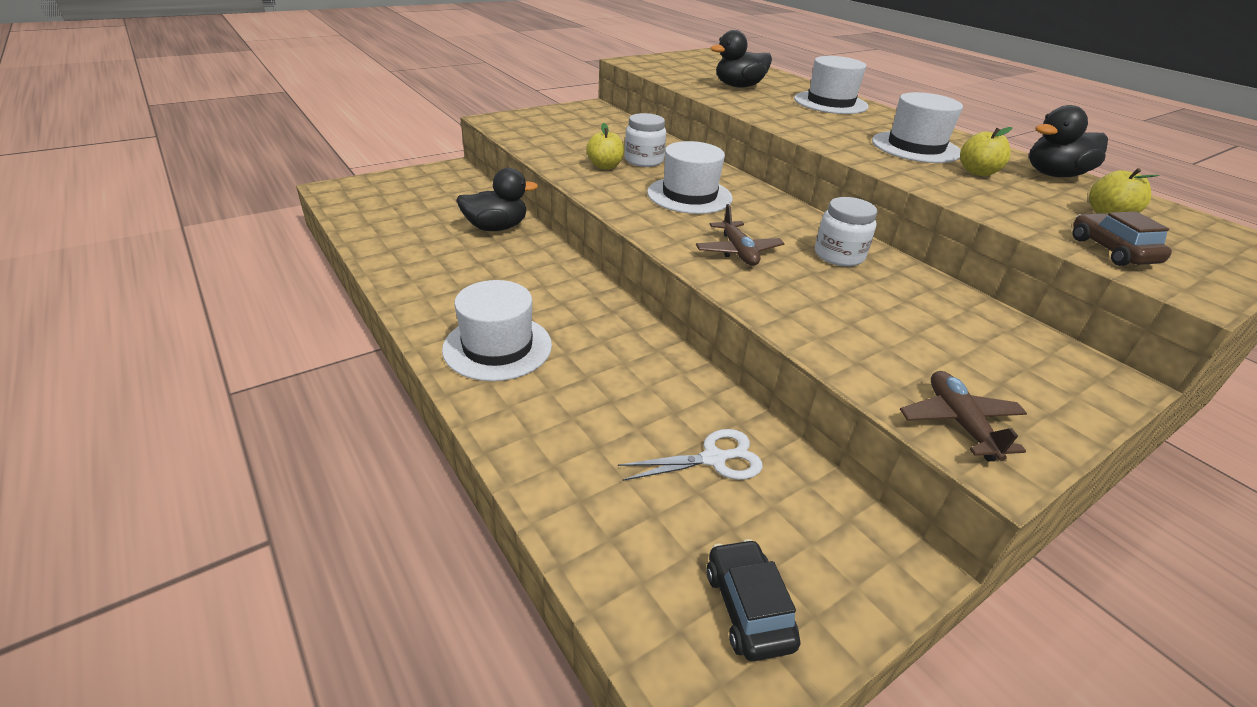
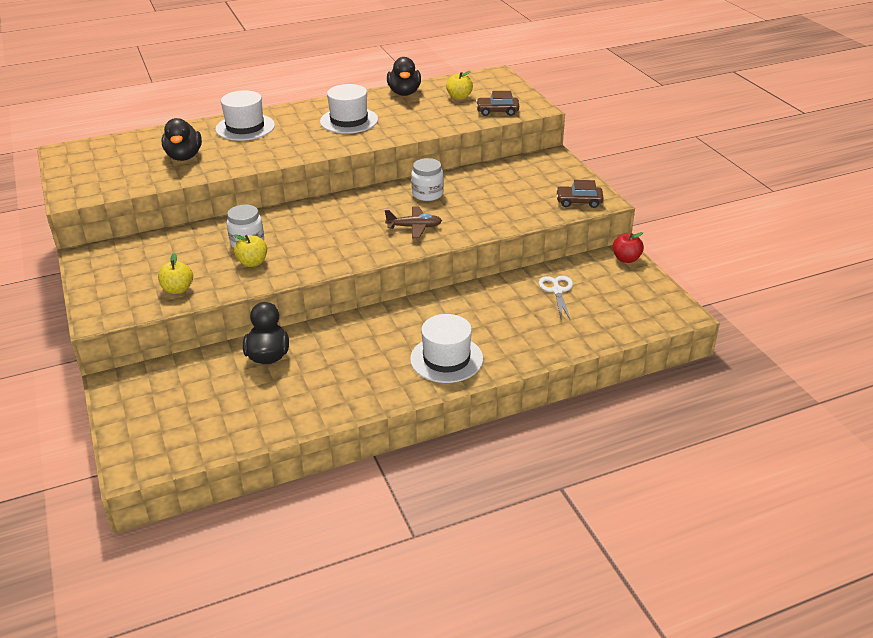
camera: 75 degrees left, 0 degrees up
white hat [647,141,733,214] -> none
black car [707,539,800,661] -> none
brown plane [900,371,1027,461] -> brown car [556,180,604,208]
yellow apple [960,127,1012,176] -> yellow apple moved to [158,253,193,294]
none -> red apple [613,232,644,263]

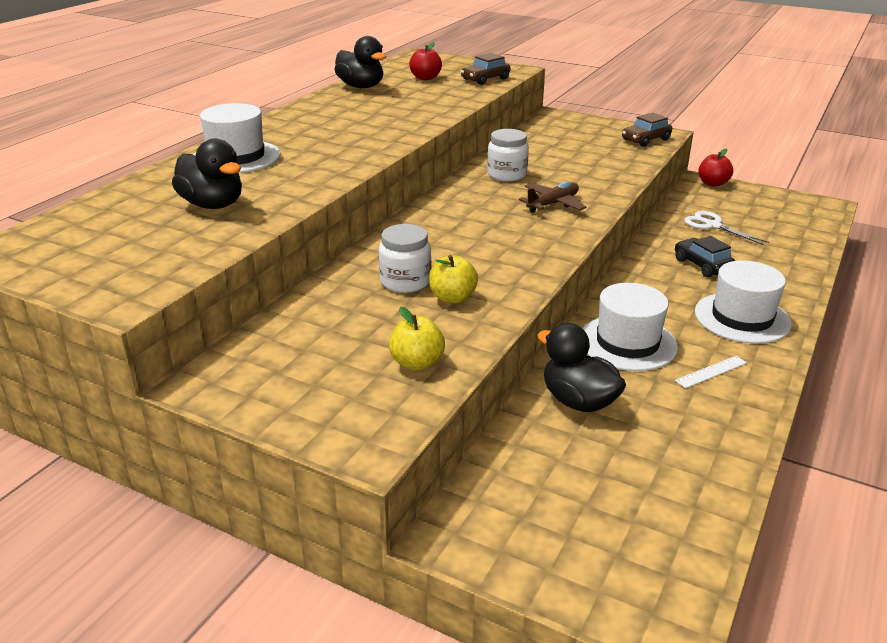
camera: 40 degrees left, 5 degrees down
white hat [320,84,378,134] -> white hat moved to [582,283,678,371]
yellow apple [446,71,473,100] -> red apple [409,42,442,80]
none -> black car [675,236,736,277]
none -> white ruler [675,356,747,388]

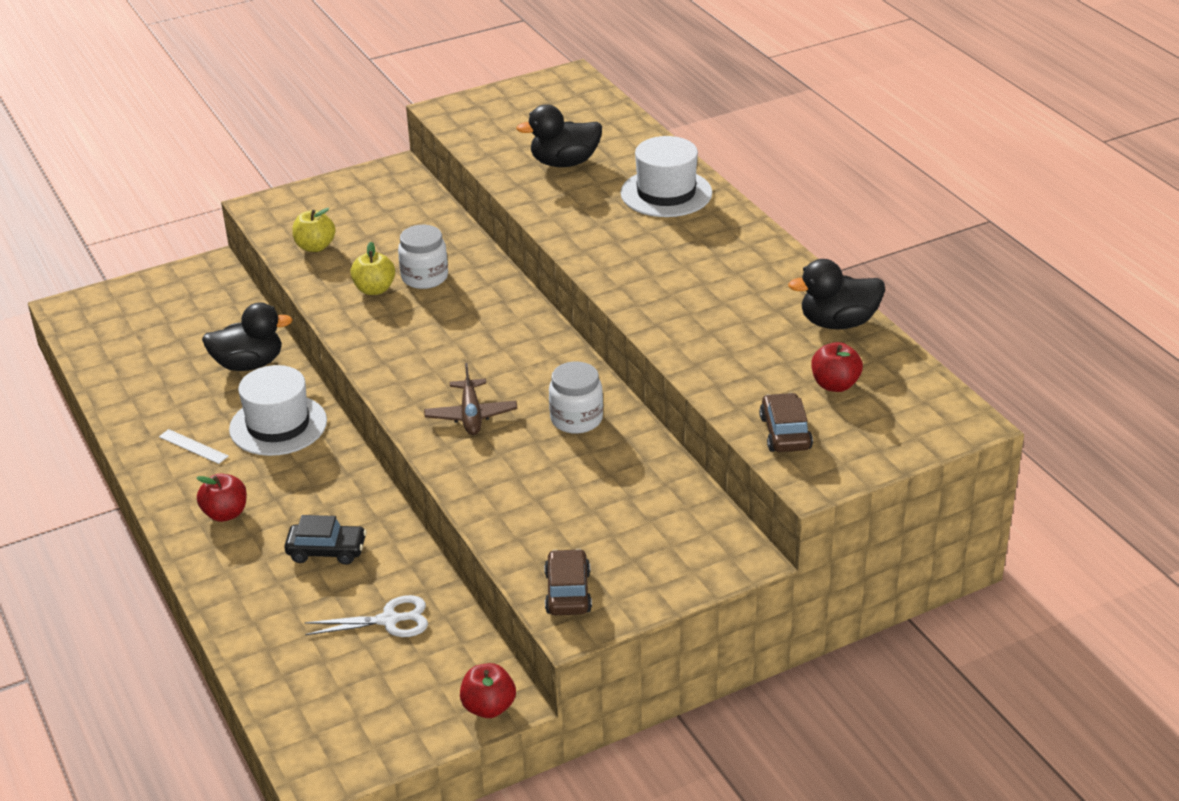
camera: 125 degrees right, 5 degrees up
white ruler [675,356,747,388] -> white ruler turned 60 degrees counterclockwise [159,429,229,464]
white hat [695,260,792,344] -> red apple [196,474,247,522]

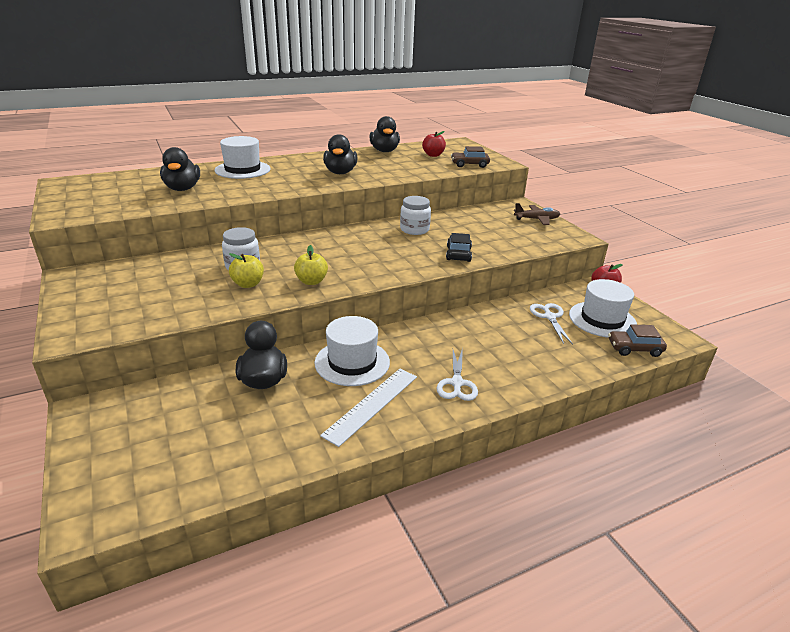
camera: 90 degrees left, 5 degrees down
white ruler [159,429,229,464] -> white ruler [320,369,417,447], size x1.88
red apple [196,474,247,522] -> white scissors [437,348,478,401]
black car [284,515,367,565] -> black car moved to [446,233,472,262]
yellow apple [292,208,335,252] -> yellow apple moved to [294,245,328,285]
brown plane [424,363,517,435] -> brown plane moved to [514,203,560,225]
brown car [544,549,592,615] -> brown car moved to [608,324,667,357]
none -> black duck [323,134,357,174]
none -> white hat [569,279,637,338]

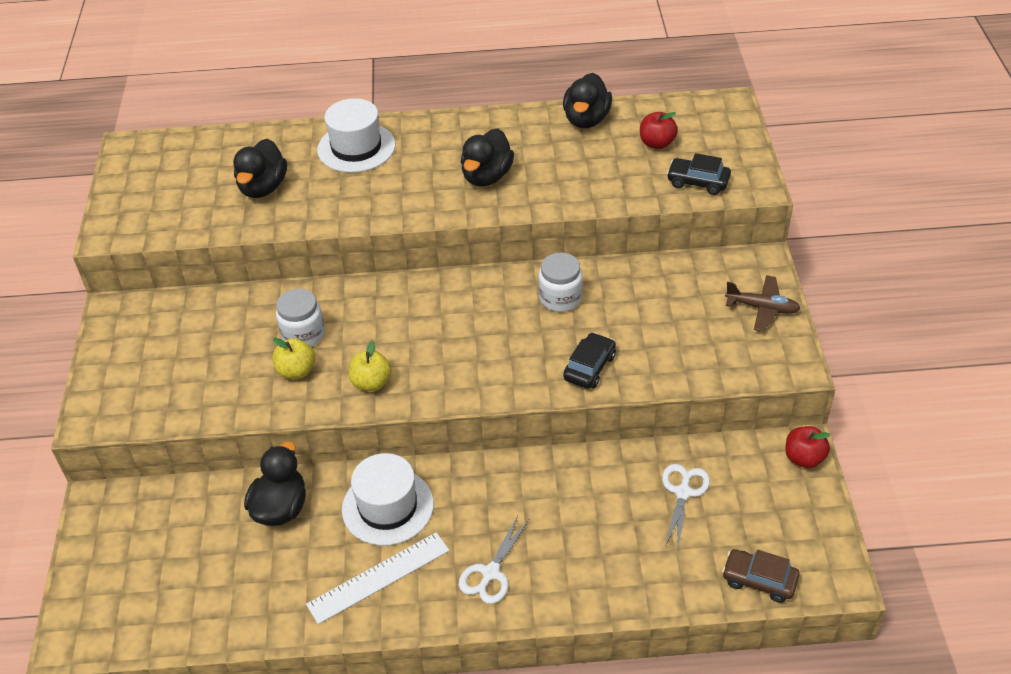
camera: 25 degrees right, 15 degrees up
brown car [451,146,490,168] -> black car [667,153,731,195]
white hat [569,279,637,338] -> none

